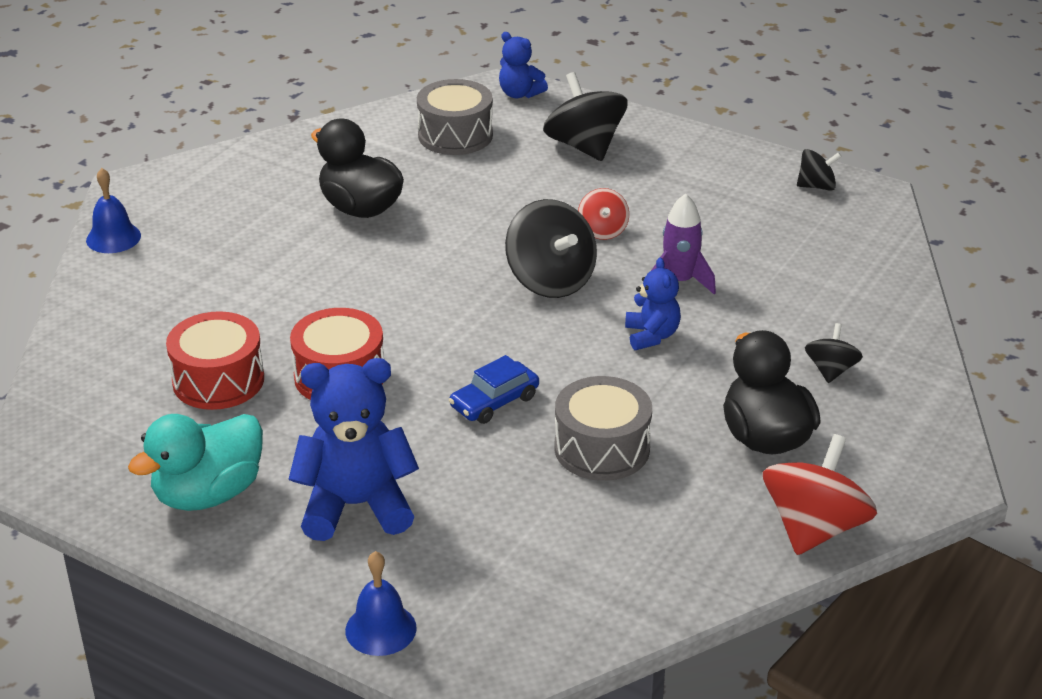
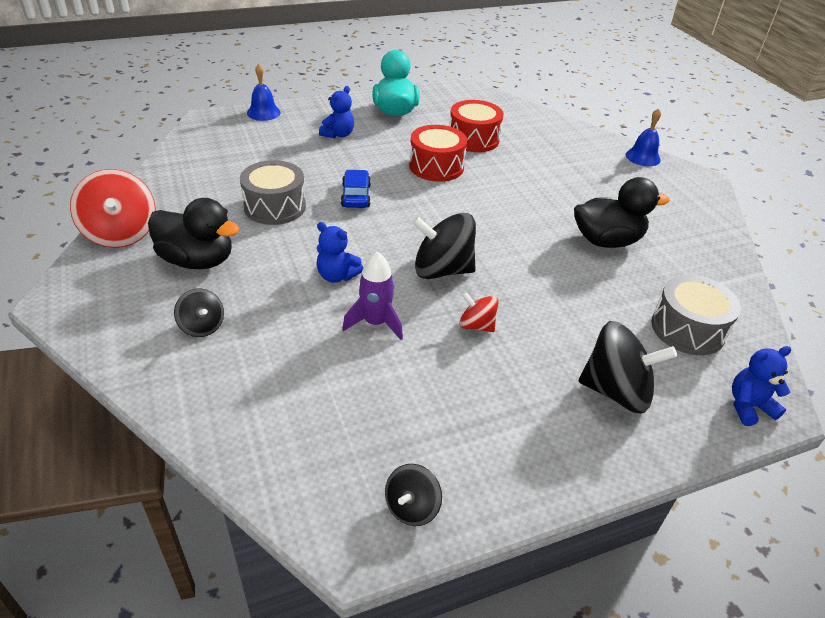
camera: 125 degrees right, 5 degrees up
blue teddy bear [289,358,419,541] -> blue teddy bear [319,86,354,138], size x0.55

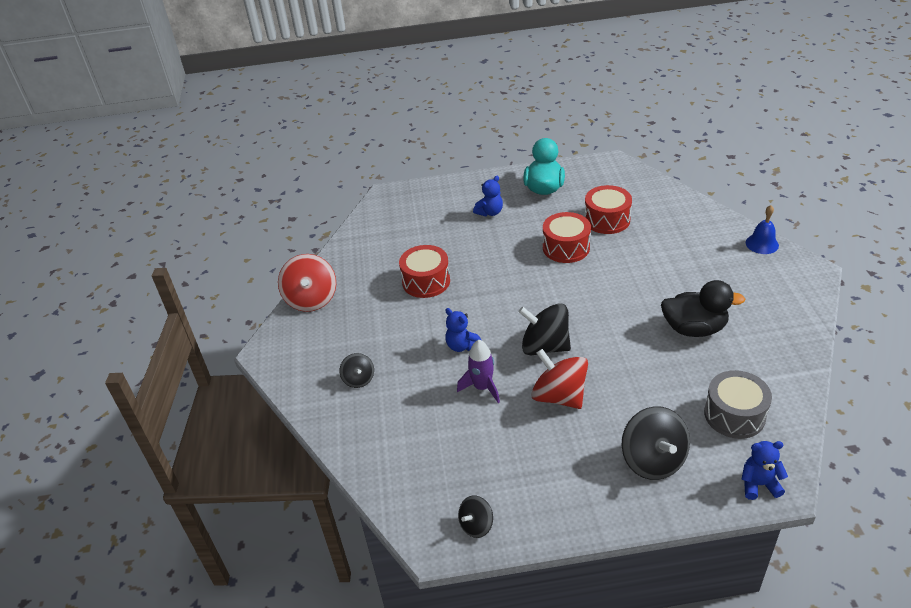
camera: 20 degrees right, 0 degrees up
black duck [148,198,239,269] -> none
grey drum [240,160,306,225] -> red drum [399,245,450,298]
blue bell [247,64,281,121] -> none
blue car [341,170,371,208] -> none
red spinning top [459,292,499,332] -> red spinning top [531,349,588,409], size x1.84
black spinning top [579,321,677,414] -> black spinning top turned 45 degrees clockwise [622,406,690,480]

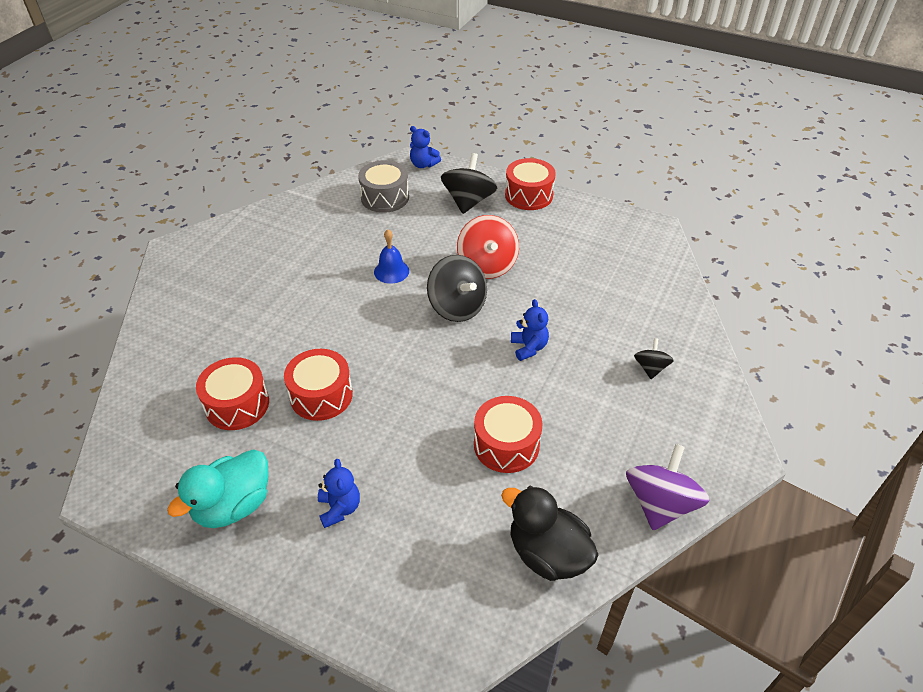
camera: 150 degrees left, 5 degrees up
red spinning top [278,254,336,312] -> purple spinning top [626,444,710,530]
purple rocket [457,340,500,403] -> none
black spinning top [458,495,493,538] -> none
blue teddy bear [473,176,503,216] -> blue teddy bear turned 90 degrees clockwise [318,459,360,528]
black duck [661,280,745,337] -> black duck moved to [501,486,598,581]
blue bell [746,205,779,254] -> blue bell moved to [374,229,409,284]
none -> red drum [505,158,556,210]

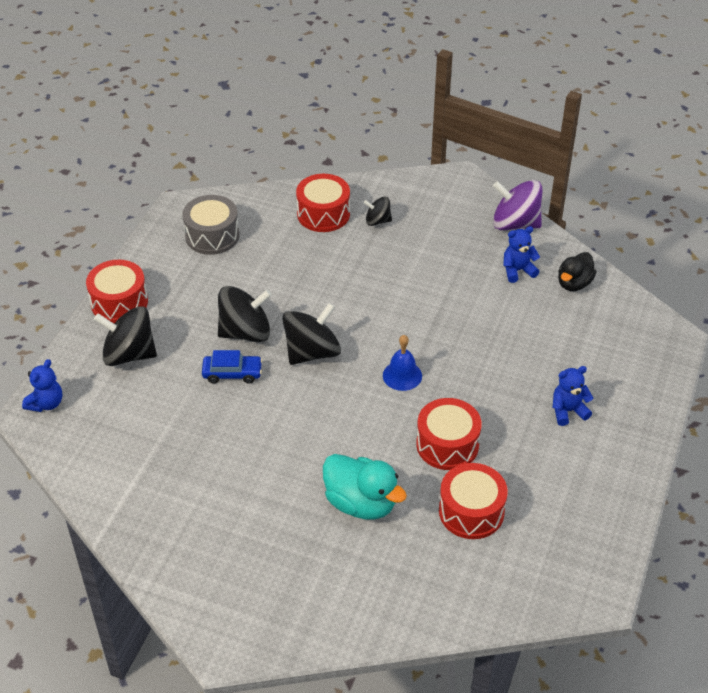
camera: 95 degrees left, 0 degrees up
turquoise duck [167,449,269,528] -> turquoise duck moved to [323,454,407,520]
grey drum [358,160,409,213] -> grey drum moved to [183,195,239,255]
blue bell [374,229,409,284] -> blue bell moved to [383,335,422,391]
red spinning top [457,215,519,279] -> black spinning top [218,286,272,342]
red drum [474,396,543,473] -> red drum moved to [296,174,350,232]
black duck [501,486,598,581] -> black duck [558,252,596,291], size x0.66
blue teddy bear [511,299,549,361] -> blue teddy bear moved to [503,226,540,283]
none -> blue car [202,350,263,384]

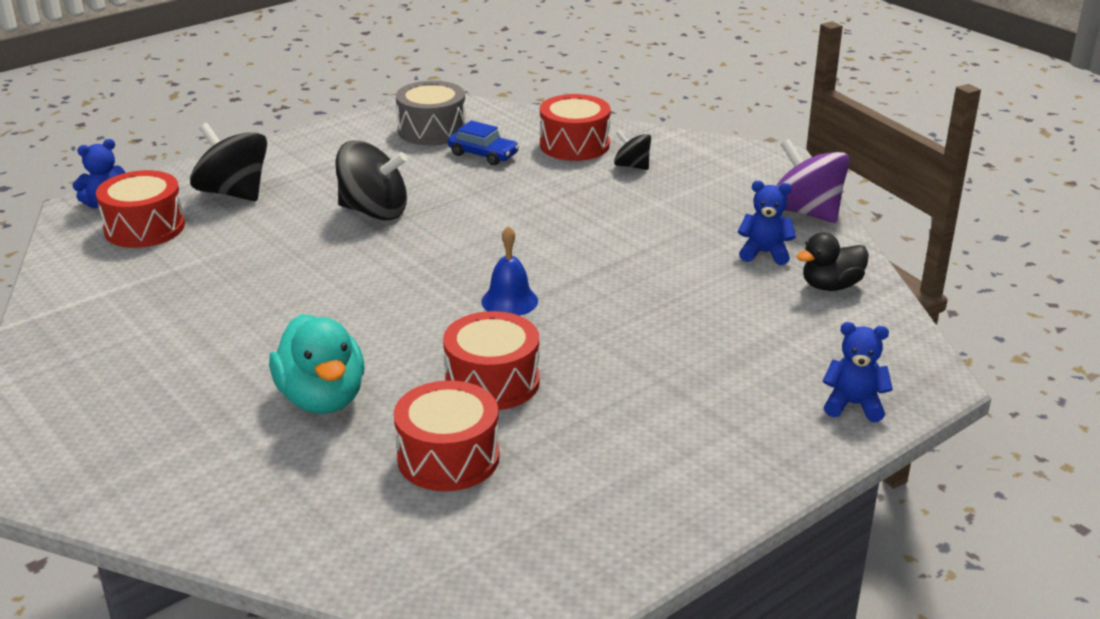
camera: 30 degrees right, 15 degrees down
red drum [86,260,148,323] -> red drum moved to [96,170,185,248]
blue car [202,350,263,384] -> blue car moved to [448,121,519,165]
black spinning top [282,303,341,365] -> none
blue teddy bear [553,366,593,426] -> blue teddy bear moved to [822,322,893,422]

